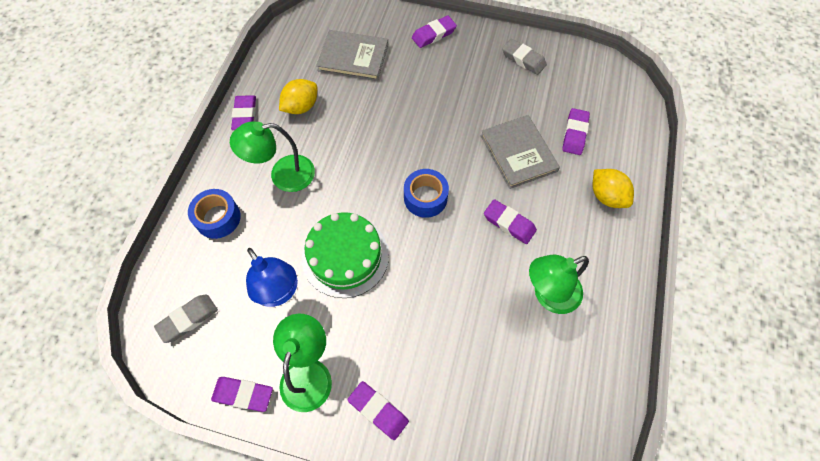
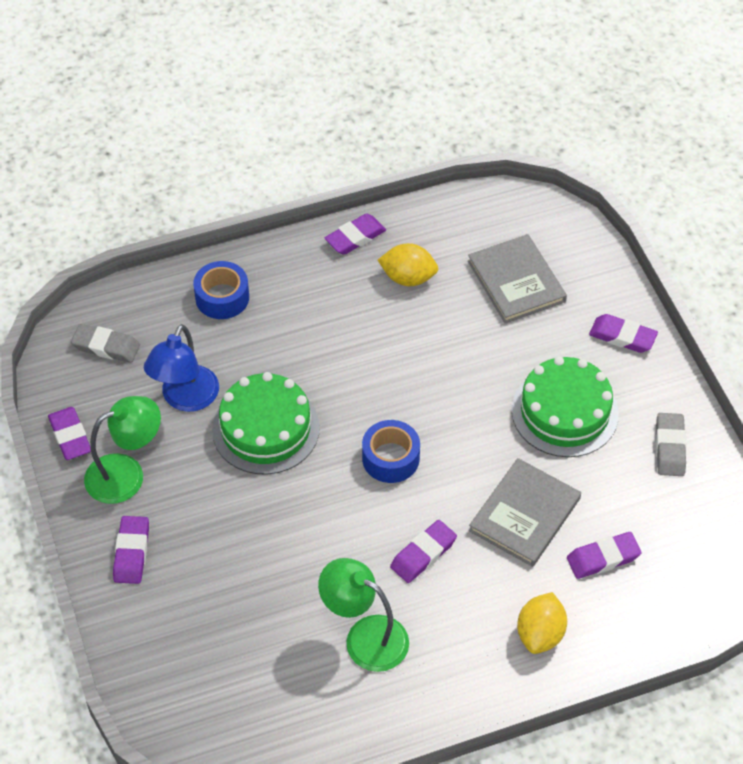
camera: 55 degrees right, 10 degrees down
green lamp [230,121,315,192] -> none
purple eraser [484,199,537,244] -> purple eraser turned 45 degrees clockwise [390,520,457,583]
none -> green cake [512,356,619,457]

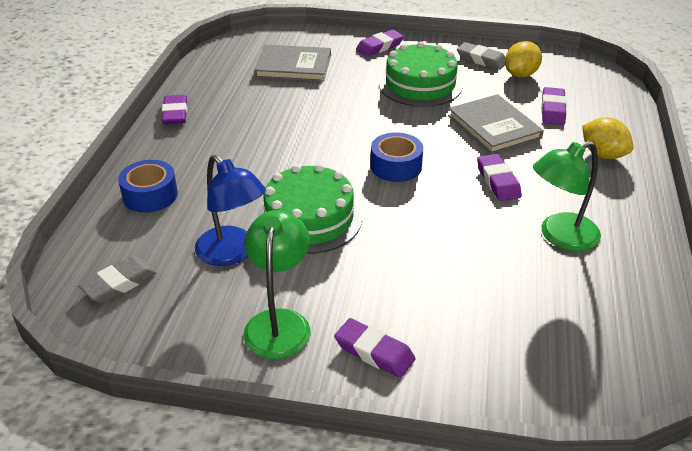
camera: 60 degrees left, 15 degrees down
purple eraser [48,407,91,460] -> none
yellow lemon [378,243,438,286] -> yellow lemon moved to [505,41,542,77]

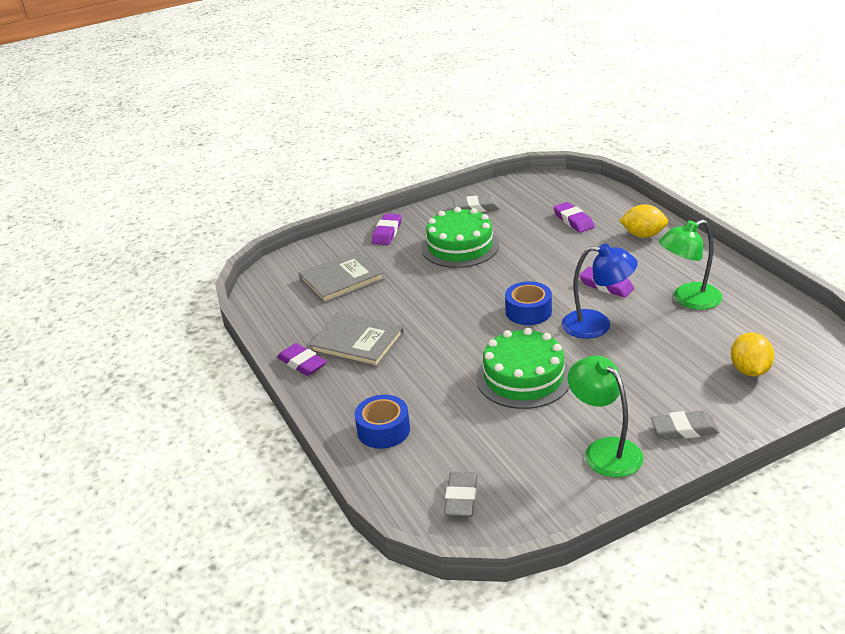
camera: 35 degrees left, 5 degrees down
blue lamp [195,155,266,266] -> blue lamp moved to [562,244,638,339]
purple eraser [334,318,416,378] -> grey eraser [651,410,719,440]
grey book [448,94,544,154] -> grey book moved to [309,312,404,368]
yellow lemon [505,41,542,77] -> yellow lemon moved to [731,333,774,377]
green lamp [533,141,601,251] -> green lamp turned 45 degrees clockwise [659,220,722,310]

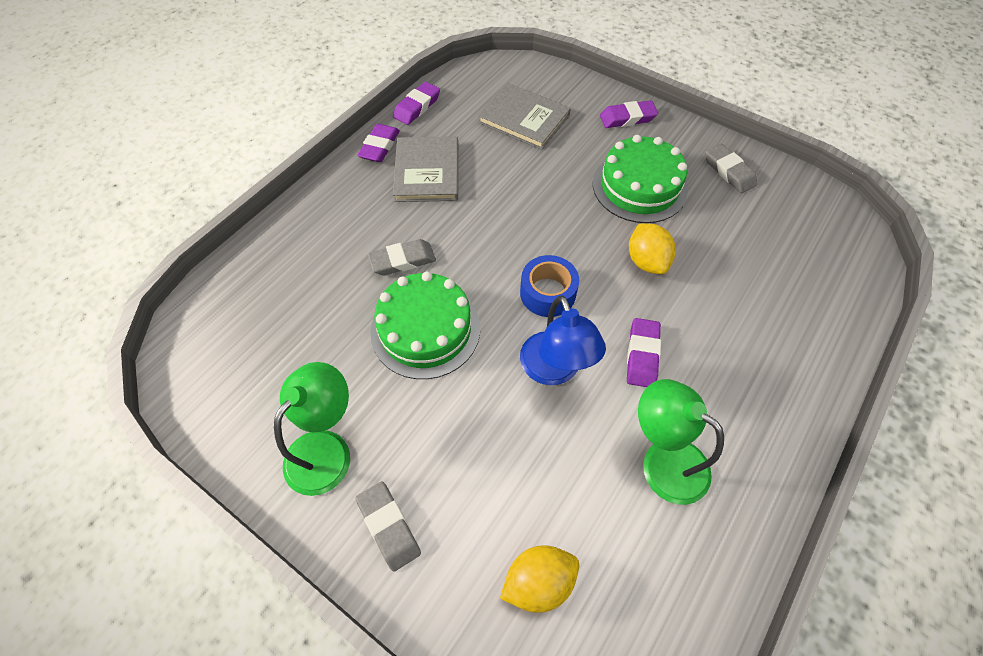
camera: 60 degrees right, 25 degrees up
blue tape [355,395,410,449] -> none
grey eraser [444,471,478,517] -> grey eraser moved to [368,239,436,276]
purple eraser [553,202,594,233] -> purple eraser moved to [393,82,440,125]
yellow lemon [619,204,668,238] -> yellow lemon moved to [629,223,676,274]

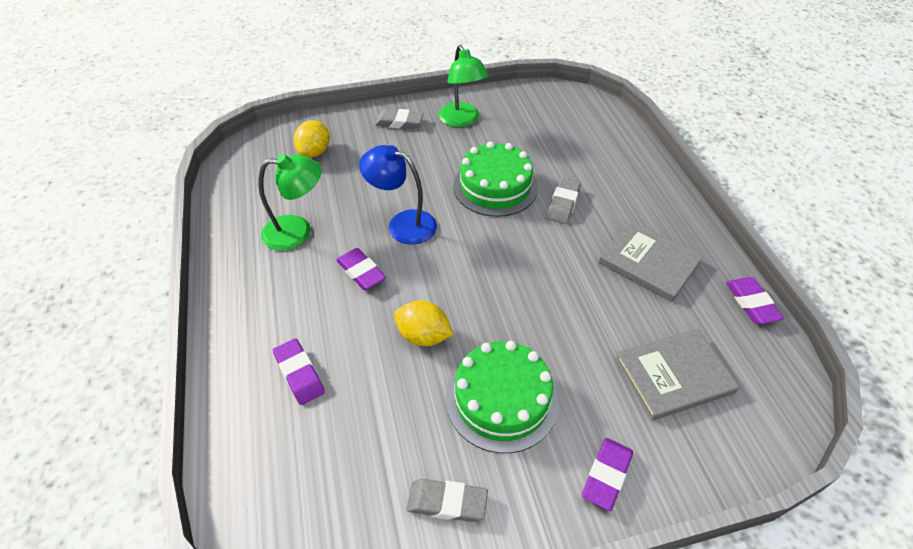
camera: 130 degrees right, 10 degrees down
purple eraser [357,124,400,162] -> purple eraser moved to [273,338,325,405]
blue tape [520,255,579,317] -> none

